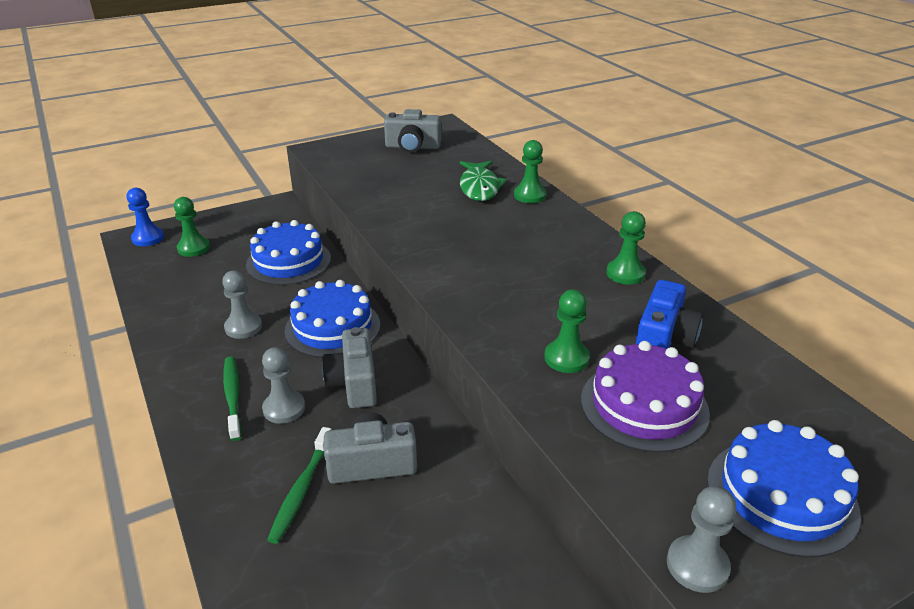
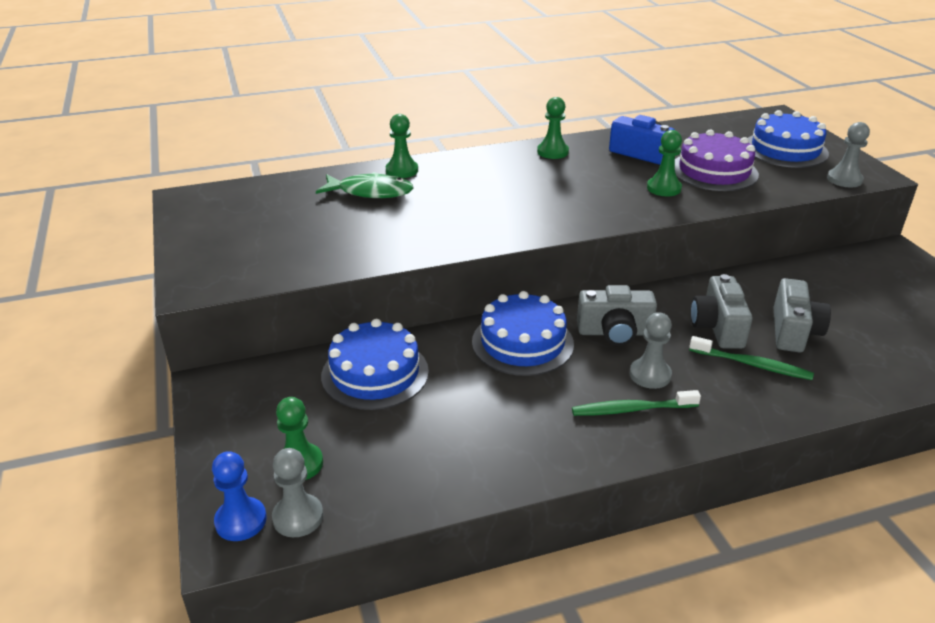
camera: 80 degrees left, 0 degrees up
grey pawn [222,271,262,339] -> grey pawn moved to [272,448,323,537]
grey camera [384,109,441,153] -> grey camera moved to [773,278,831,352]

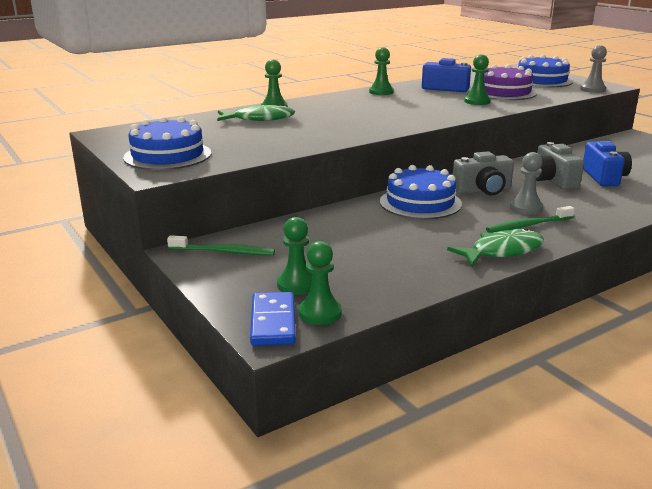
camera: 15 degrees left, 10 degrees down
blue pawn [212,451,267,541] -> blue domino [250,292,296,346]
grey pawn [272,448,323,537] -> green pawn [298,241,342,325]
blue cake [321,319,429,410] -> blue cake moved to [123,117,211,170]
green toothbrush [689,336,814,380] -> green toothbrush moved to [167,235,275,255]
grey camera [773,278,831,352] -> blue camera [583,141,632,186]
none -> green fish [447,228,544,266]

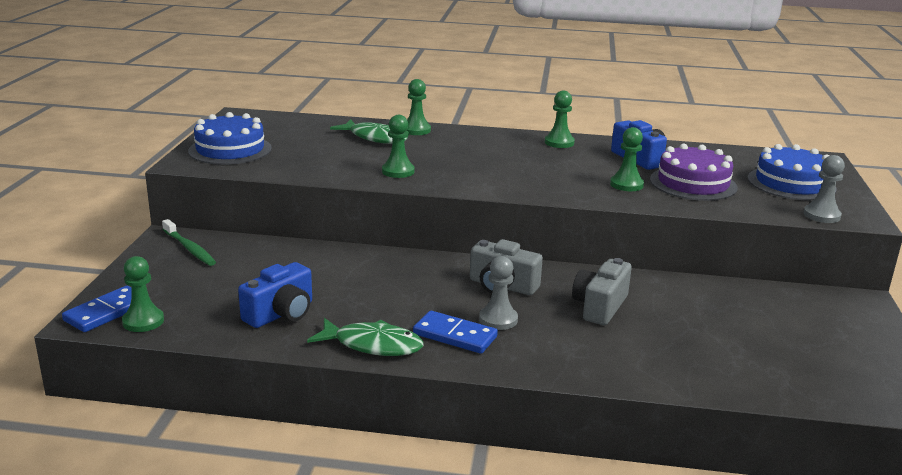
camera: 40 degrees right, 0 degrees up
green pawn [277,217,312,295] -> green pawn moved to [382,115,414,178]
blue cake [380,165,462,219] -> none
green toothbrush [486,206,575,233] -> blue domino [413,311,498,354]
blue camera [583,141,632,186] -> blue camera moved to [238,262,312,328]

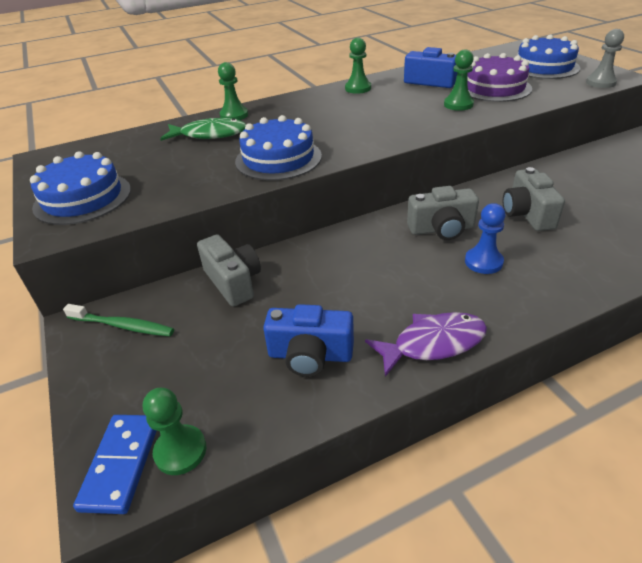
camera: 30 degrees left, 15 degrees up
blue camera [238,262,312,328] -> blue camera turned 90 degrees clockwise [263,304,354,377]
green fish [307,318,423,356] -> purple fish [365,312,487,377]
green pawn [382,115,414,178] -> blue cake [235,115,322,181]
blue domino [413,311,498,354] -> none
grey pawn [479,256,518,330] -> blue pawn [465,203,506,274]
none -> grey camera [197,234,261,307]

